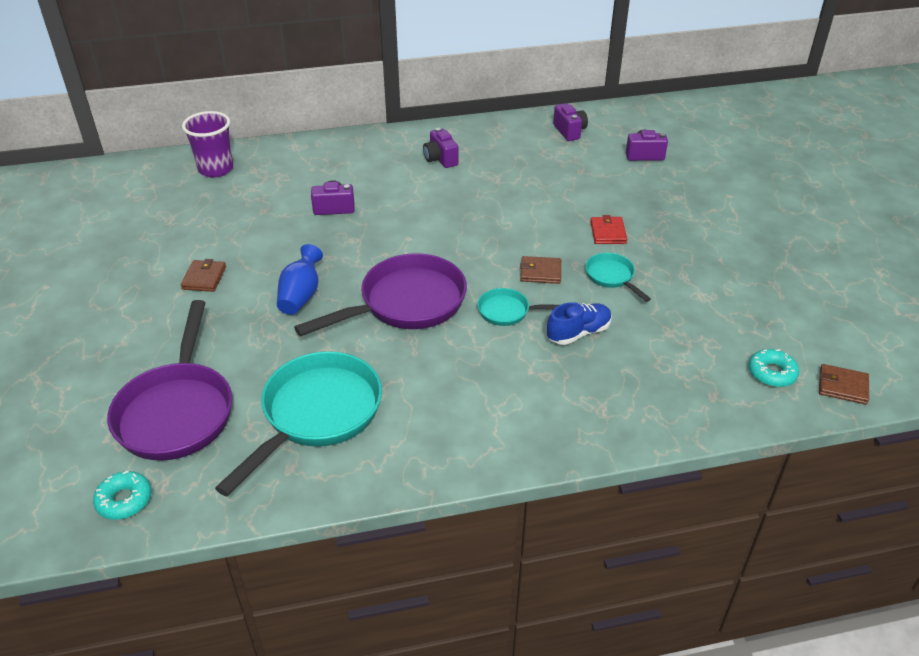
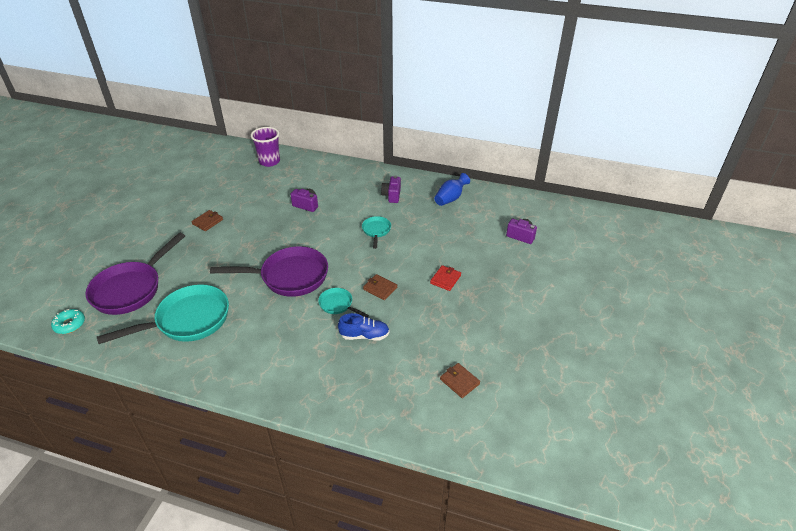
camera: 30 degrees right, 0 degrees up
blue vase [277,244,323,315] -> blue vase moved to [434,173,470,206]
purple camera [553,103,588,141] -> none
turquoise pan [585,253,651,302] -> turquoise pan moved to [362,216,391,249]
turquoise donut [748,349,799,387] -> none
brown wallet [819,364,869,405] -> brown wallet moved to [440,363,480,398]

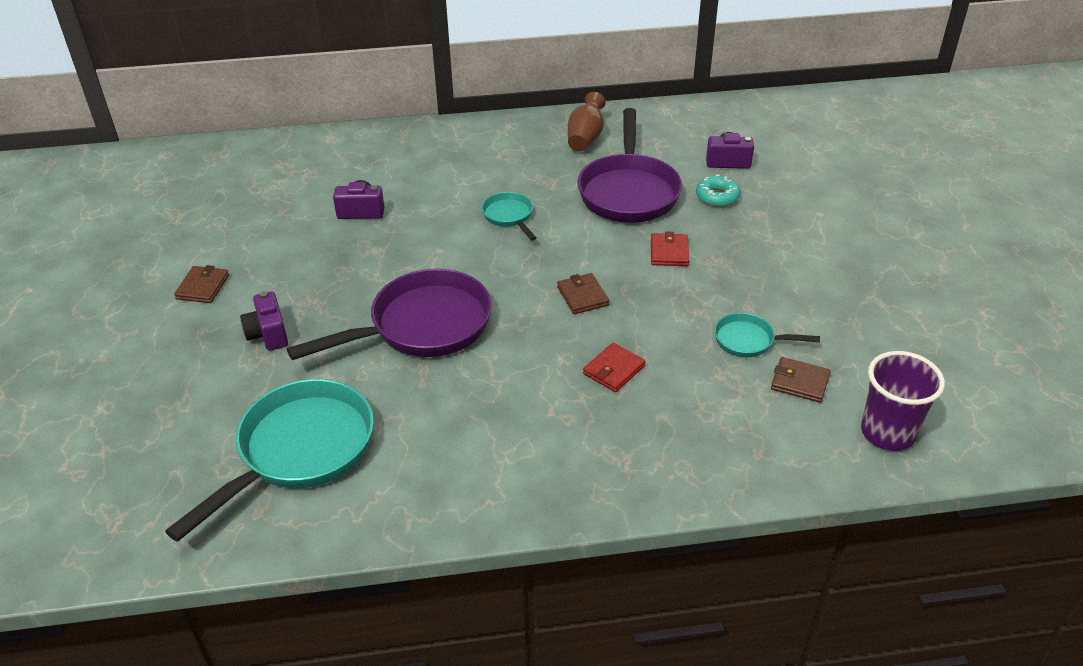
camera: 25 degrees left, 0 degrees up
turquoise donut [51,309,85,334] -> turquoise donut moved to [696,175,740,207]
purple pan [85,233,185,315] -> purple pan moved to [577,108,682,223]
purple cup [251,127,280,167] -> purple cup moved to [861,351,945,451]
turquoise pan [318,288,369,317] -> turquoise pan moved to [714,313,820,357]
blue shoe [338,313,390,341] -> red wallet [583,343,646,392]
brown wallet [363,274,397,300] -> brown wallet turned 60 degrees clockwise [557,273,610,314]
purple camera [381,176,401,203] -> purple camera moved to [240,291,288,351]
blue vase [434,173,470,206] -> brown vase [568,92,606,152]

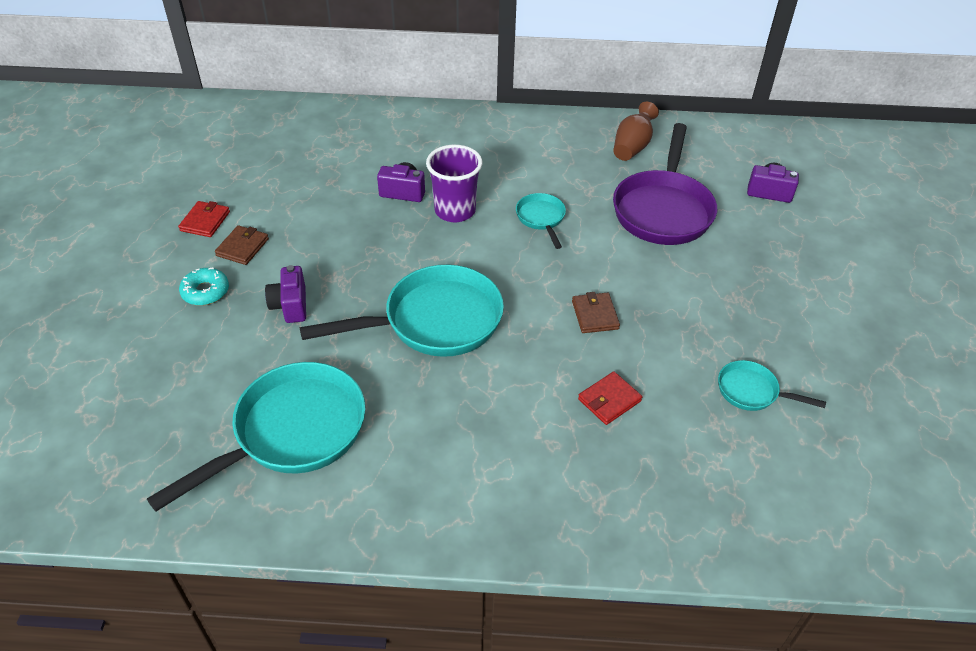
camera: 10 degrees right, 5 degrees up
purple pan [287,269,492,360] -> turquoise pan [300,265,504,357]
red wallet [651,232,689,266] -> red wallet moved to [178,201,230,237]
turquoise donut [696,175,740,207] -> turquoise donut moved to [179,268,229,306]
brown wallet [771,357,831,403] -> none
purple cup [861,351,945,451] -> purple cup moved to [426,145,482,222]

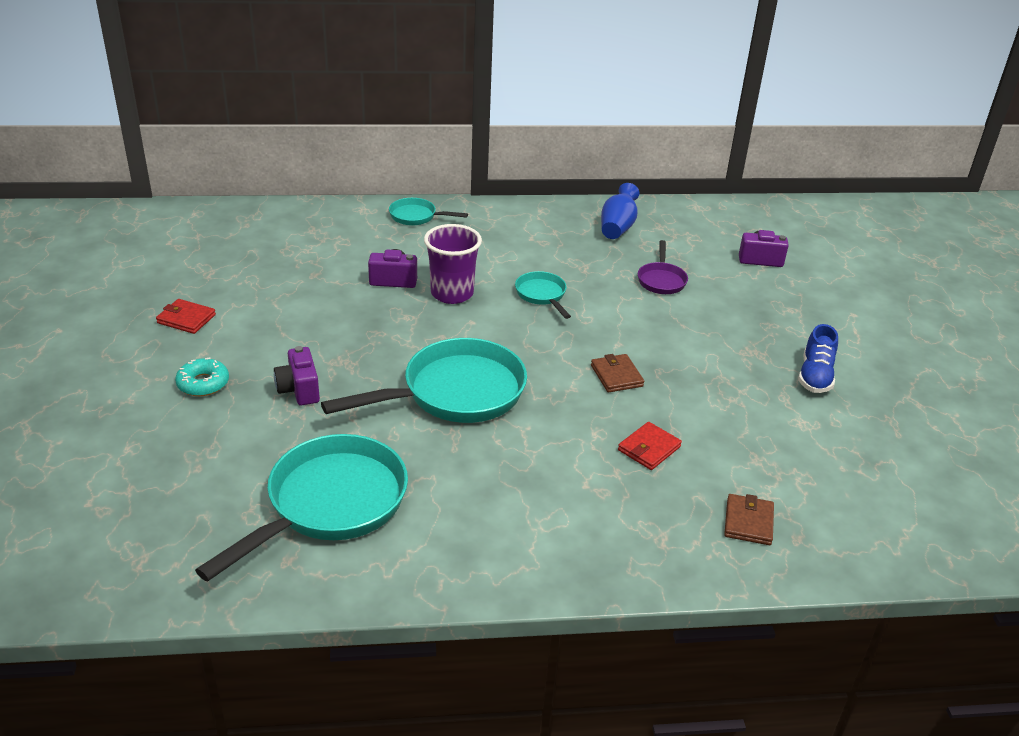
camera: 10 degrees left, 10 degrees down
red wallet [178,201,230,237] -> red wallet turned 75 degrees counterclockwise [156,299,216,334]
brown wallet [215,225,269,265] -> brown wallet moved to [724,494,774,545]
brown vase [613,101,659,161] -> blue vase [601,183,640,239]
purple pan [613,123,717,245] -> purple pan [638,240,688,294], size x0.49
turquoise pan [718,360,826,411] -> turquoise pan moved to [389,198,468,226]
none -> blue shoe [798,324,838,393]

